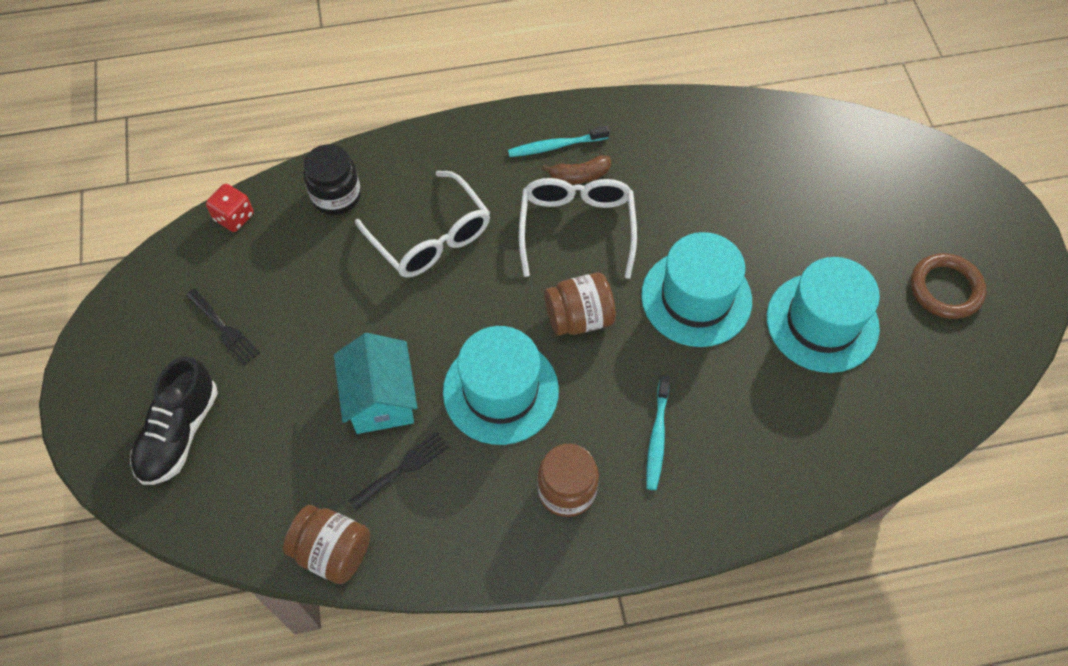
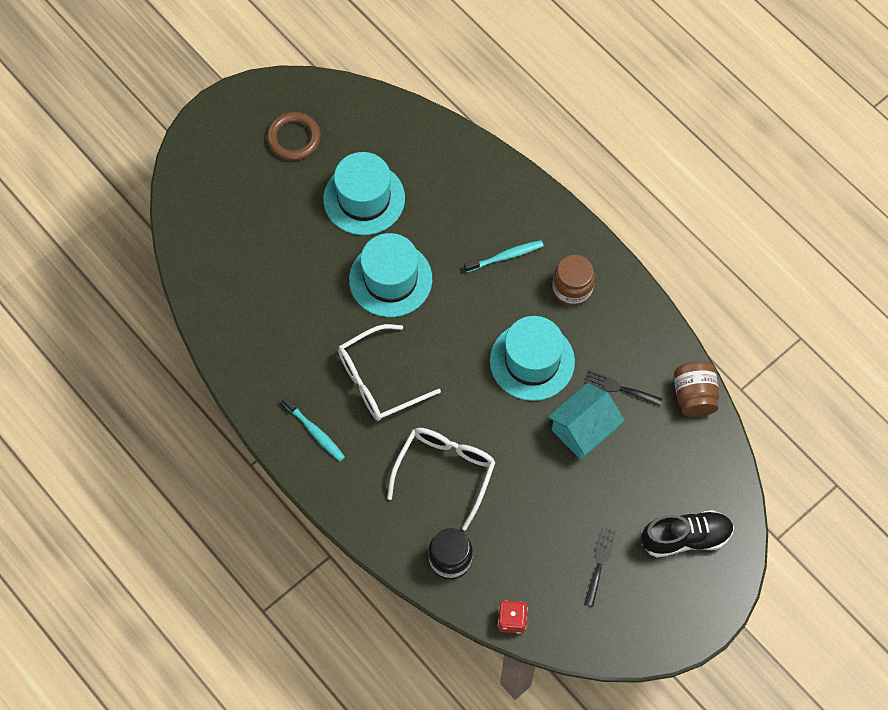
camera: 120 degrees left, 5 degrees up
brown banana [542,155,611,184] -> none
brown jar [544,273,616,336] -> none

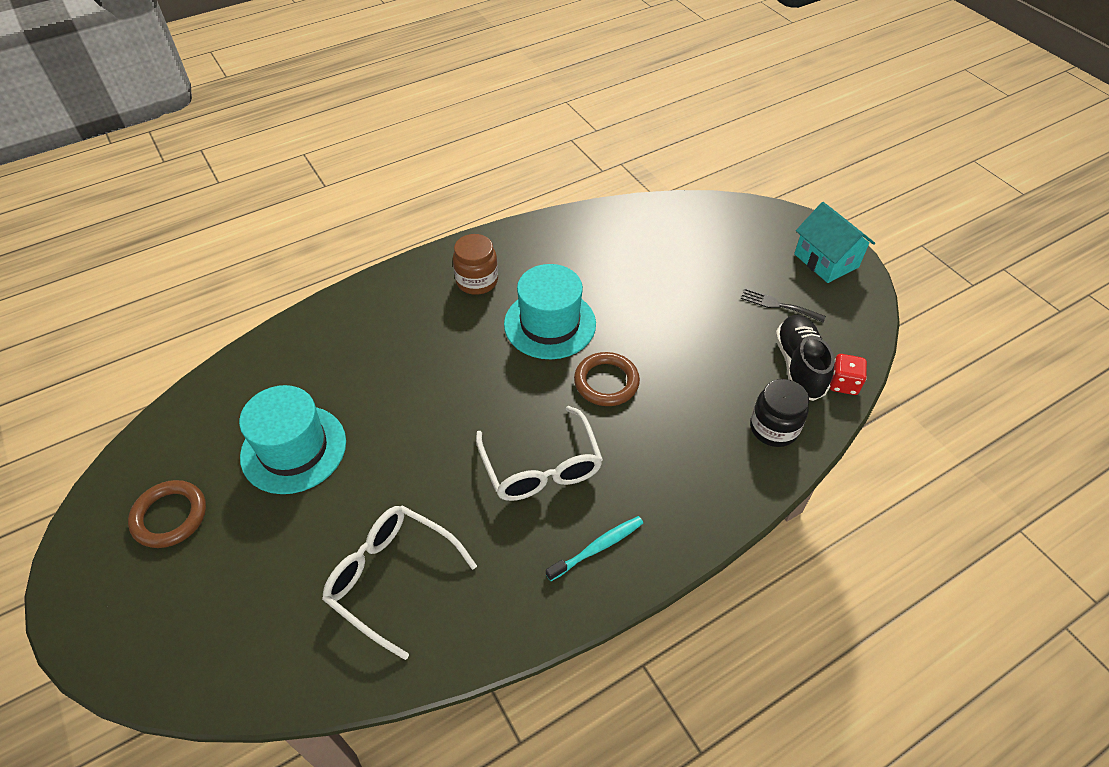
camera: 80 degrees left, 15 degrees down
turquoise hat [349,233,432,317] -> none
white glasses [387,428,496,530] -> white glasses moved to [322,506,477,660]
turquoise toothbrush [464,240,544,272] -> none
turquoise house [548,383,625,460] -> turquoise house moved to [794,202,875,283]
black fork [584,370,662,406] -> none
black shoe [641,510,734,557] -> black shoe moved to [775,315,835,401]
brown jar [674,362,719,417] -> none
none -> brown ring [574,352,640,406]

